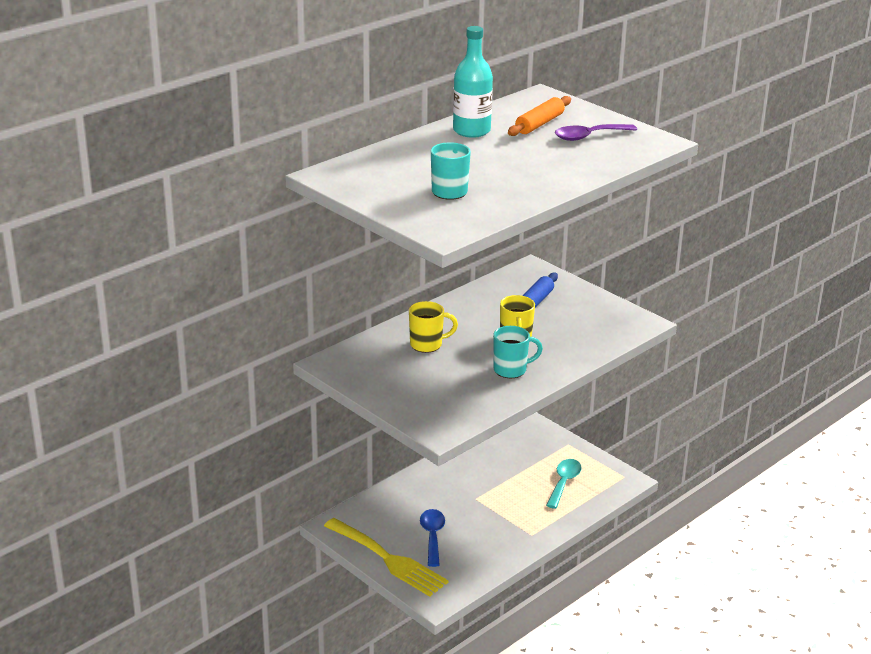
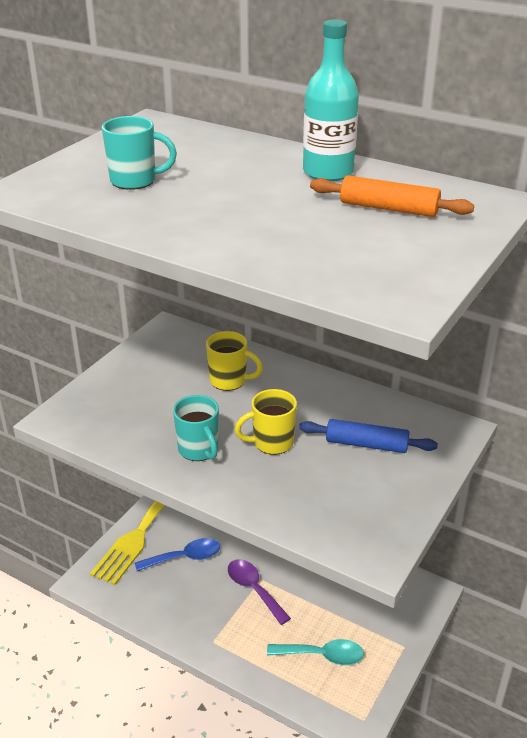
camera: 75 degrees right, 5 degrees up
yellow mug [409,301,458,353] -> yellow mug turned 45 degrees counterclockwise [206,331,263,391]
purple spoon [555,124,637,141] -> purple spoon moved to [228,559,291,625]

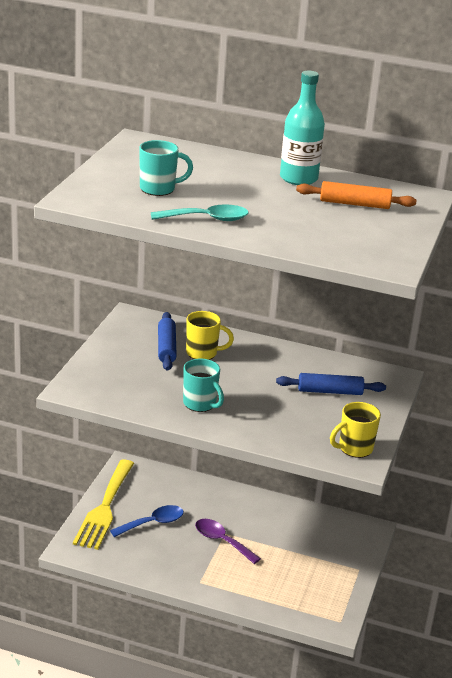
camera: 15 degrees left, 5 degrees down
yellow mug [234,389,297,455] -> yellow mug moved to [330,402,381,458]
turquoise spoon [267,639,364,665] -> turquoise spoon moved to [151,204,248,221]
none -> blue rolling pin [158,312,177,371]

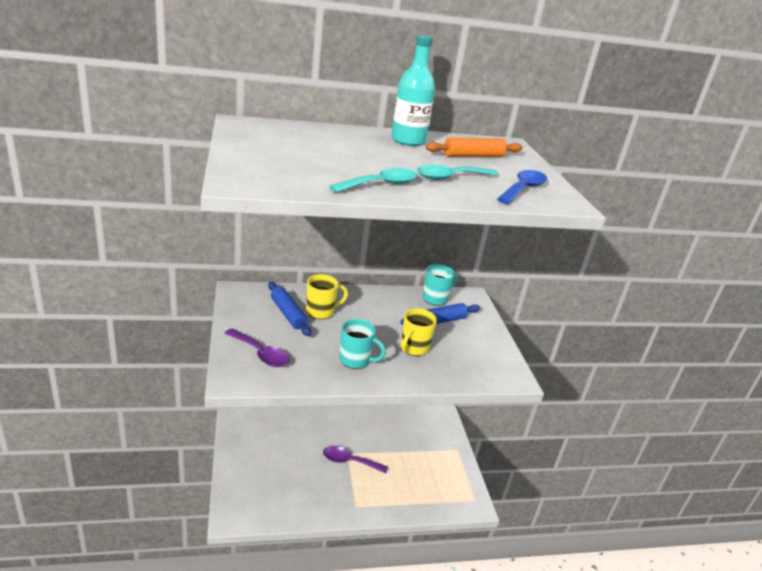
camera: 30 degrees left, 0 degrees up
yellow fork [73,459,134,550] -> none
blue spoon [110,505,184,537] -> blue spoon moved to [497,170,547,204]
turquoise mug [139,140,193,196] -> turquoise mug moved to [423,264,457,306]
yellow mug [330,402,381,458] -> yellow mug moved to [401,308,437,356]
none -> purple spoon [224,328,290,367]
none -> turquoise spoon [417,165,499,180]

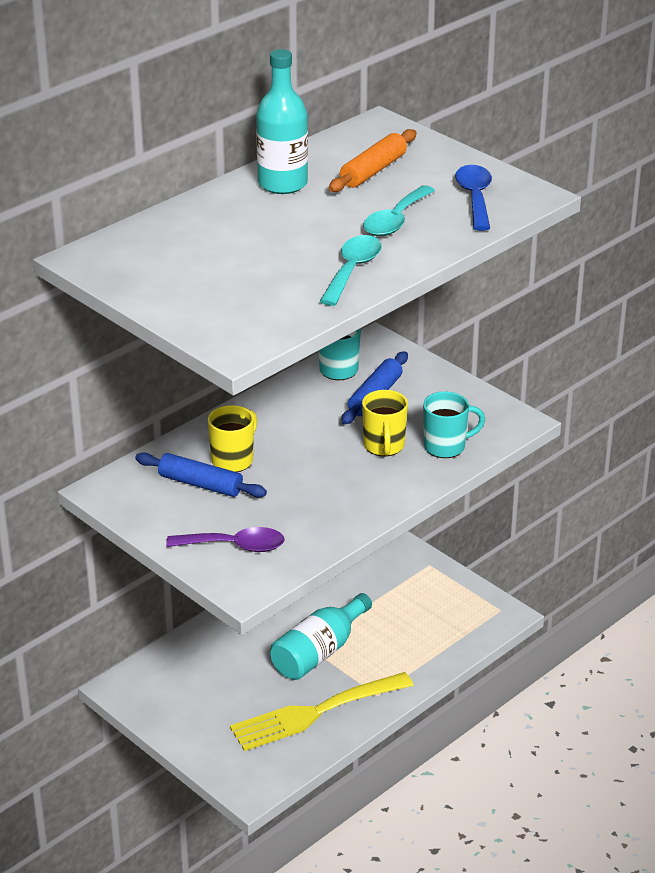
camera: 30 degrees left, 5 degrees up
purple spoon [323,446,388,474] -> turquoise bottle [270,593,372,680]
turquoise mug [339,319,386,369] -> turquoise mug moved to [423,391,485,458]
none -> yellow fork [230,672,414,751]

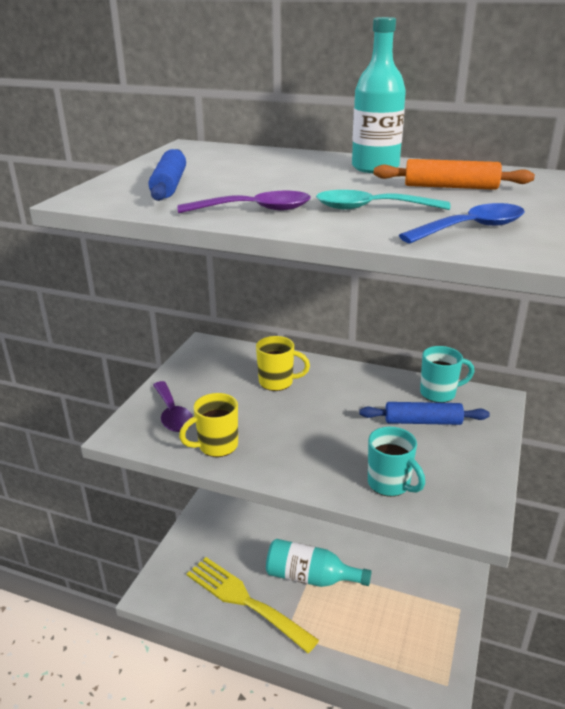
camera: 65 degrees right, 5 degrees down
blue rolling pin [135,453,267,498] -> blue rolling pin moved to [149,149,186,201]
turquoise spoon [320,235,382,306] -> purple spoon [178,191,311,213]
yellow mug [362,390,408,456] -> yellow mug moved to [179,393,238,457]

